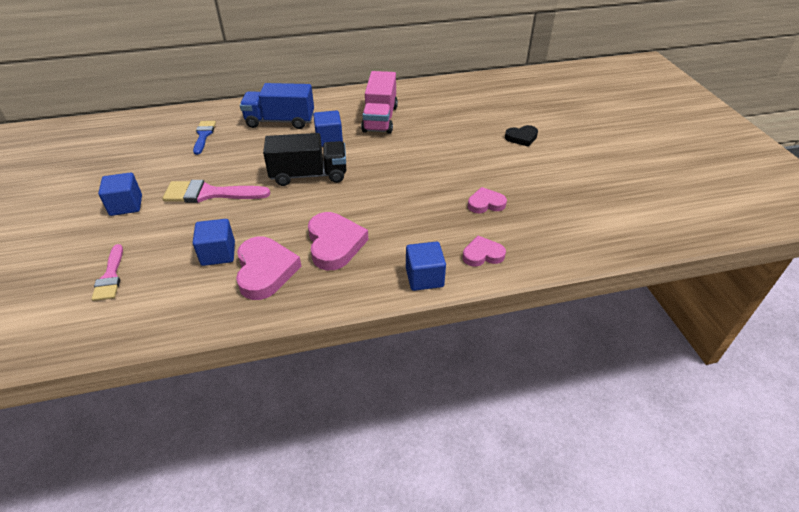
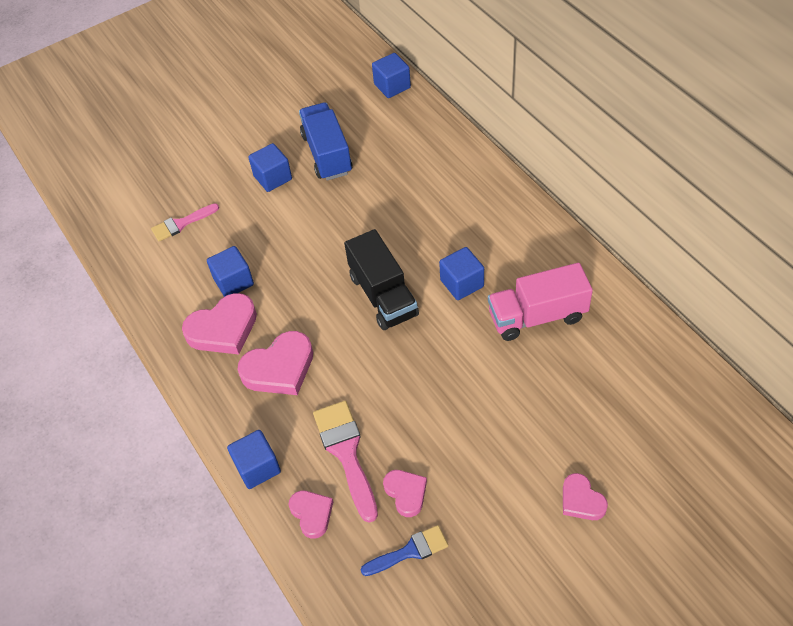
camera: 75 degrees right, 10 degrees up
pink brush [163,180,270,203] -> pink brush moved to [313,401,378,523]
blue brush [193,121,216,155] -> blue brush moved to [361,525,448,576]
blue truck [240,83,314,129] -> blue truck moved to [299,103,352,180]
black heart [505,125,538,147] -> pink heart [563,473,608,520]
none -> blue cube [372,53,411,98]

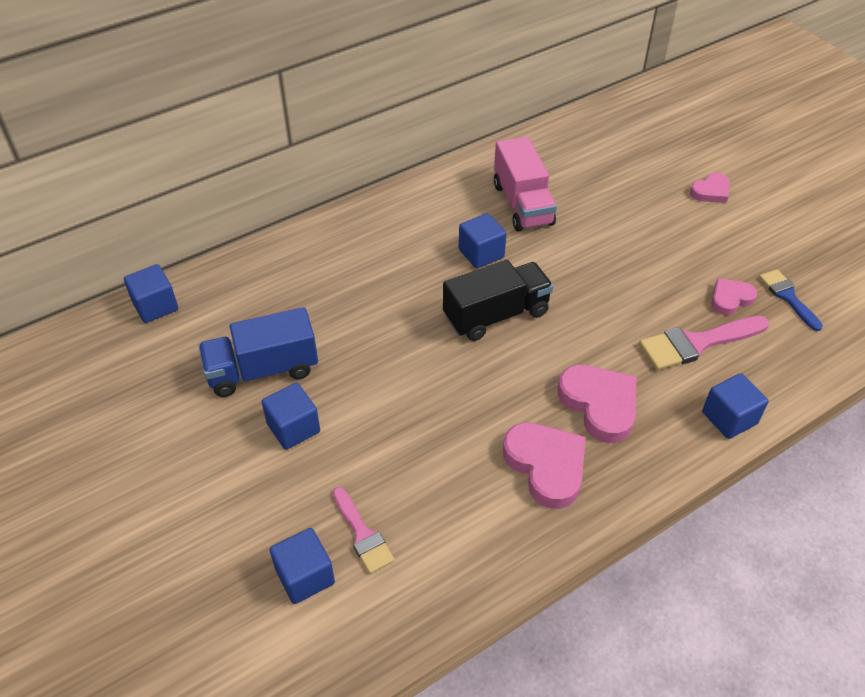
camera: 95 degrees left, 5 degrees down
blue cube [207,246,254,297] -> blue cube moved to [270,528,335,604]
pink heart [289,491,333,539] -> none

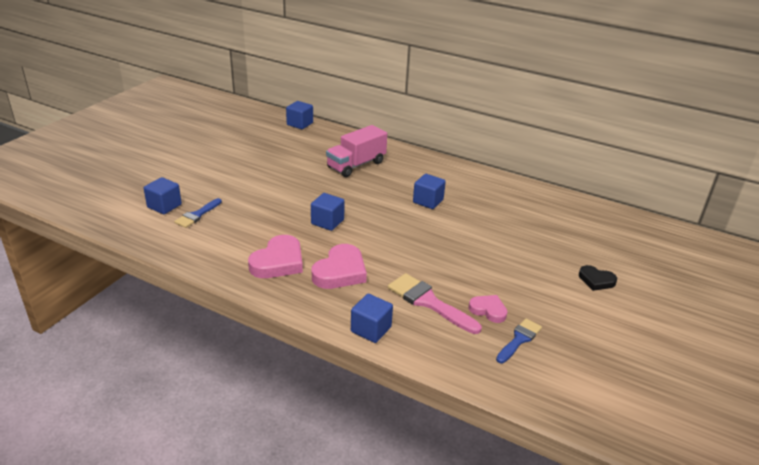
camera: 60 degrees right, 15 degrees down
blue truck [199,307,318,397] -> none
blue cube [261,383,320,450] -> blue cube moved to [311,193,345,231]
pink brush [333,487,395,574] -> blue brush [174,198,222,228]
black truck [443,260,553,341] -> none
pink truck [494,137,557,232] -> pink truck moved to [326,125,387,177]
pink heart [690,173,730,203] -> black heart [579,265,617,291]

